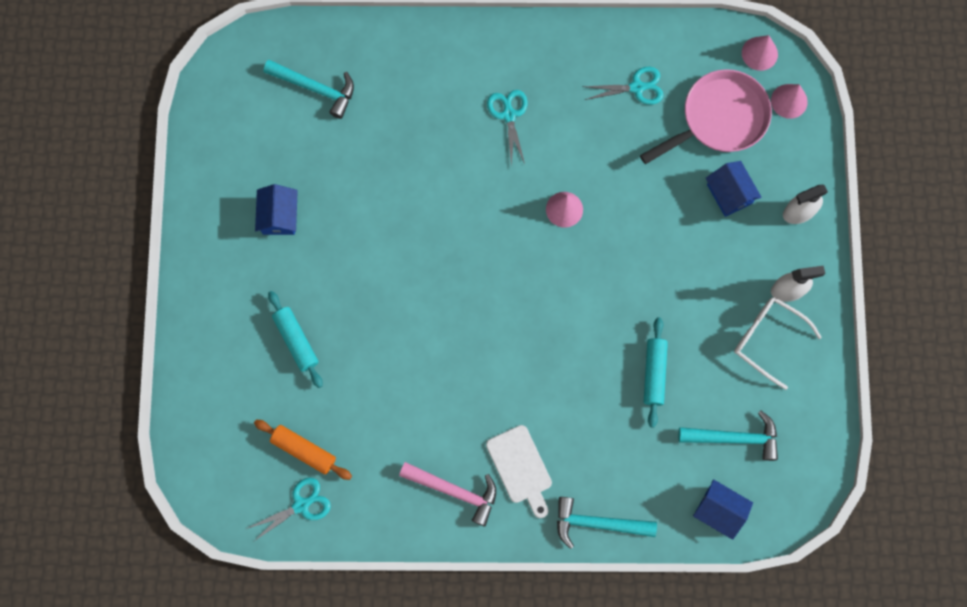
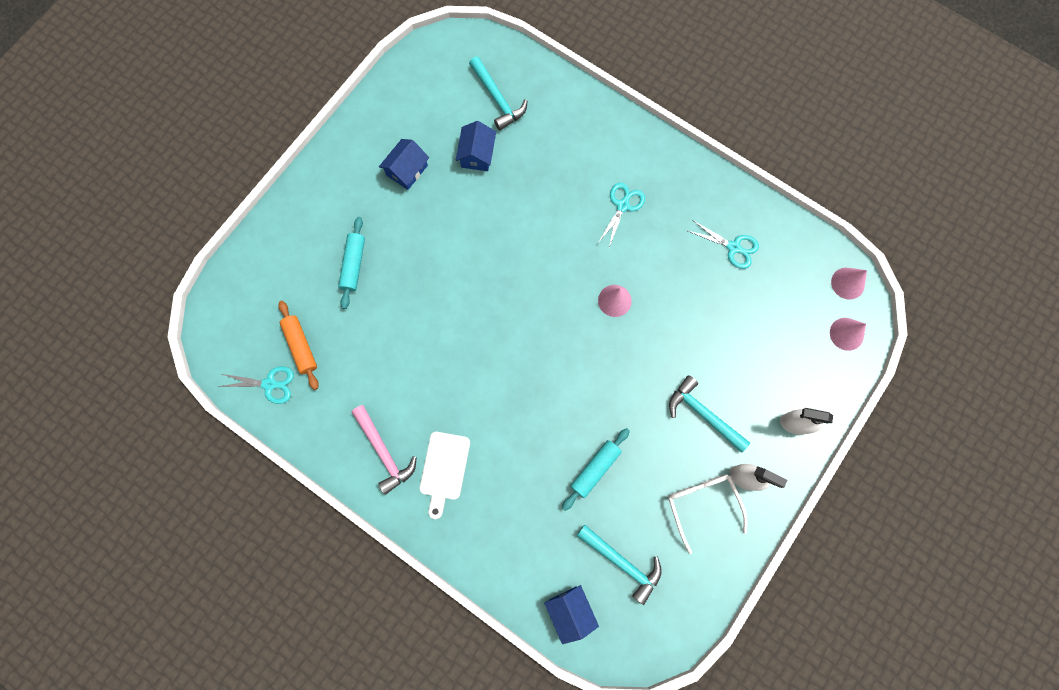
camera: 35 degrees right, 0 degrees up
turquoise hammer [557,497,657,549] -> turquoise hammer moved to [669,375,750,453]
pink pan [640,69,772,164] -> none
blue house [706,161,762,217] -> blue house moved to [456,121,496,171]

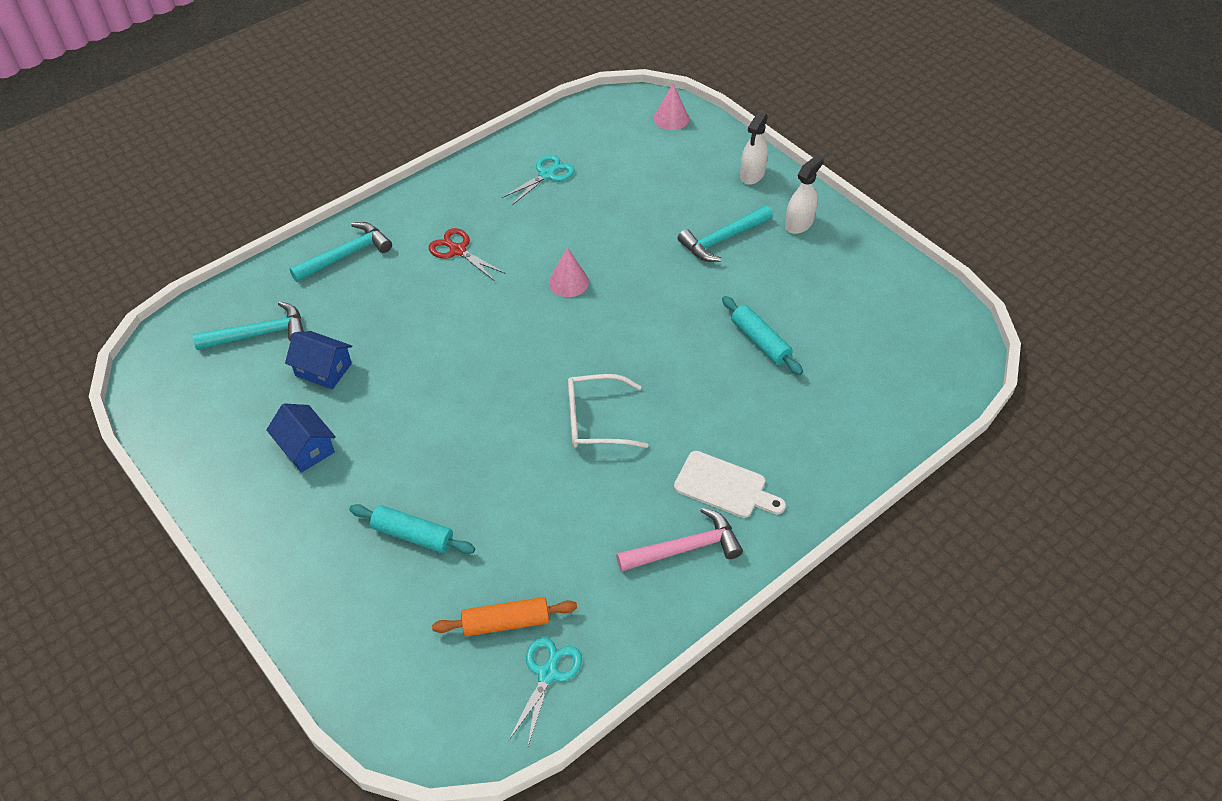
camera: 75 degrees left, 25 degrees down
blue house [544,585,599,644] -> none
turquoise hammer [576,524,662,605] -> turquoise hammer moved to [289,222,392,282]
turquoise scissors [598,183,645,247] -> red scissors [429,228,506,281]
white glasses [668,475,747,554] -> white glasses moved to [568,374,649,448]
pink cone [831,268,867,300] -> none

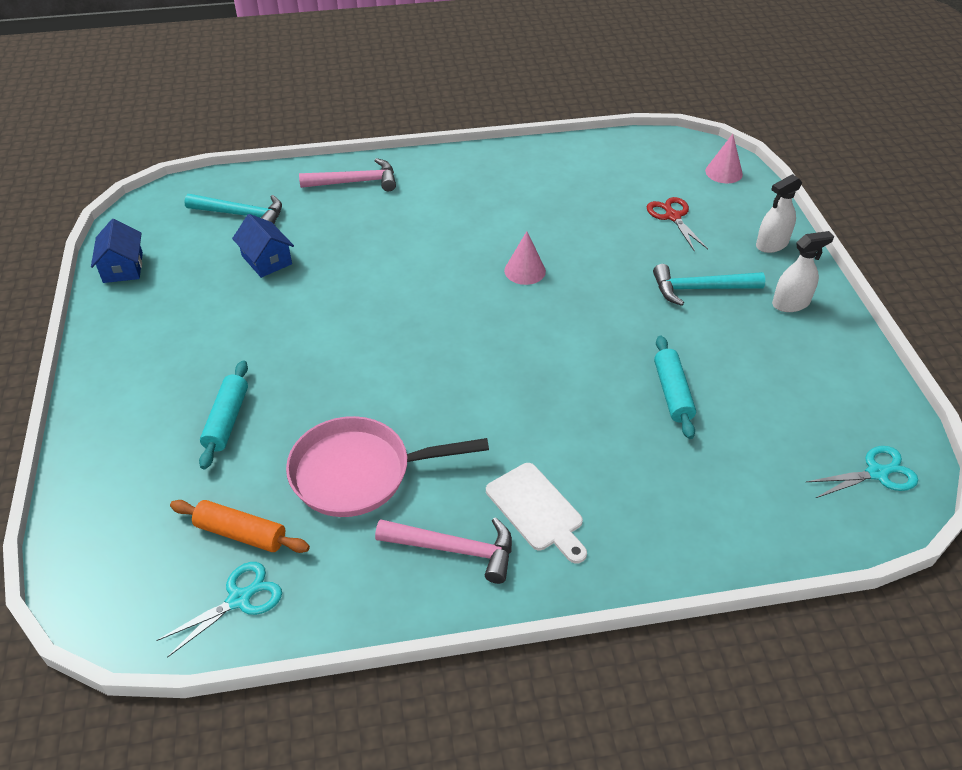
camera: 30 degrees right, 5 degrees down
blue house [266,403,336,473] -> blue house moved to [91,219,143,283]
turquoise hammer [289,222,392,282] -> pink hammer [299,158,396,191]
turquoise rolling pin [349,504,475,554] -> turquoise rolling pin turned 45 degrees clockwise [199,360,248,469]
red scissors [429,228,506,281] -> red scissors moved to [647,197,708,252]
turquoise scissors [502,154,575,205] -> turquoise scissors moved to [806,446,918,498]
white glasses [568,374,649,448] -> none
none -> pink pan [286,416,489,517]

